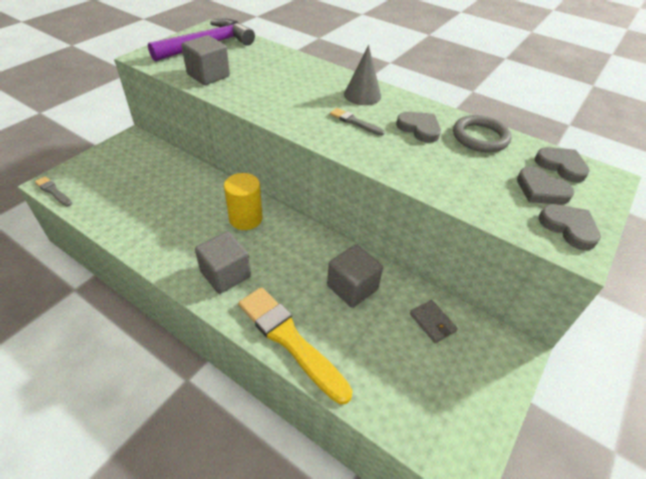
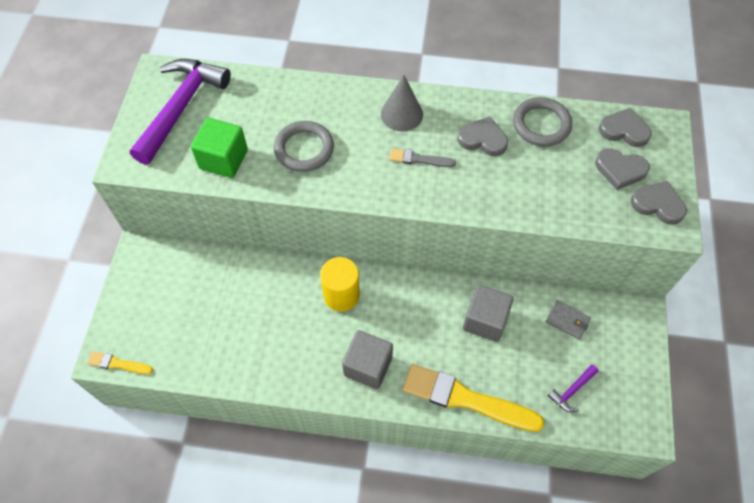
camera: 25 degrees left, 15 degrees up
grey brush [35,176,72,207] -> yellow brush [87,351,153,374]
grey cube [181,35,230,85] -> green cube [191,118,248,178]
none -> grey ring [274,121,334,172]
none -> purple hammer [548,365,598,412]

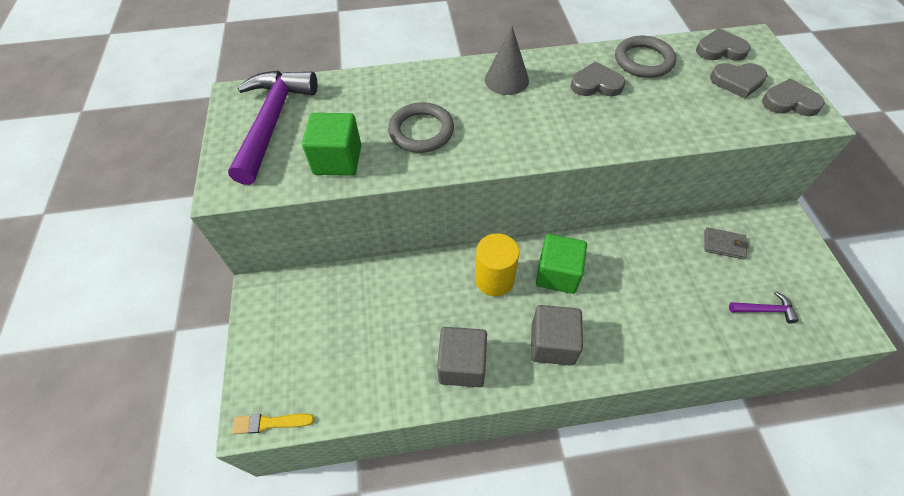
camera: 15 degrees left, 5 degrees down
grey brush [389,149,456,167] -> none
yellow brush [403,364,544,432] -> none
grey cube [463,285,514,342] -> grey cube moved to [437,327,487,387]
purple hammer [548,365,598,412] -> purple hammer turned 120 degrees counterclockwise [729,292,799,323]
none -> green cube [536,234,587,294]

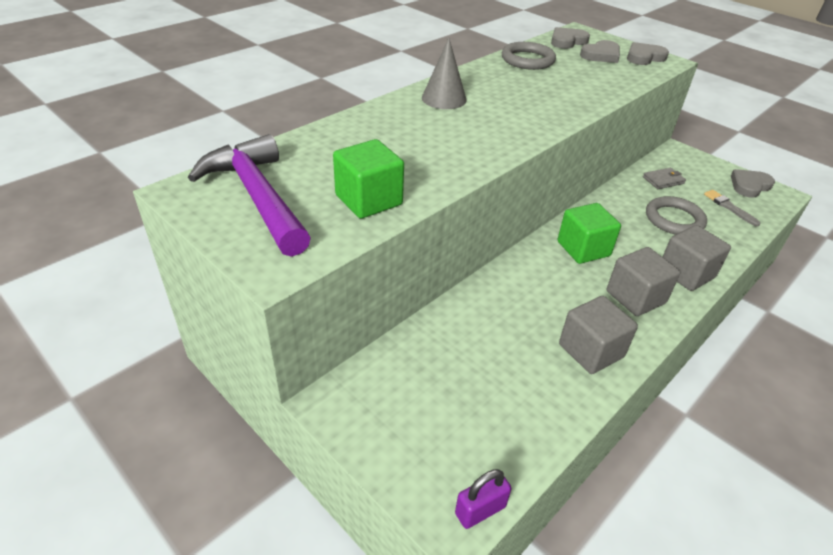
camera: 40 degrees left, 15 degrees down
yellow brush [232,414,315,434] -> purple padlock [455,469,512,529]
grey ring [388,102,454,153] -> grey ring moved to [646,196,707,235]
yellow cylinder [475,233,519,296] -> none
grey heart [570,61,625,96] -> grey heart moved to [731,169,775,198]
purple hammer [729,292,799,323] -> grey brush [704,190,760,227]
none -> grey cube [663,225,731,291]

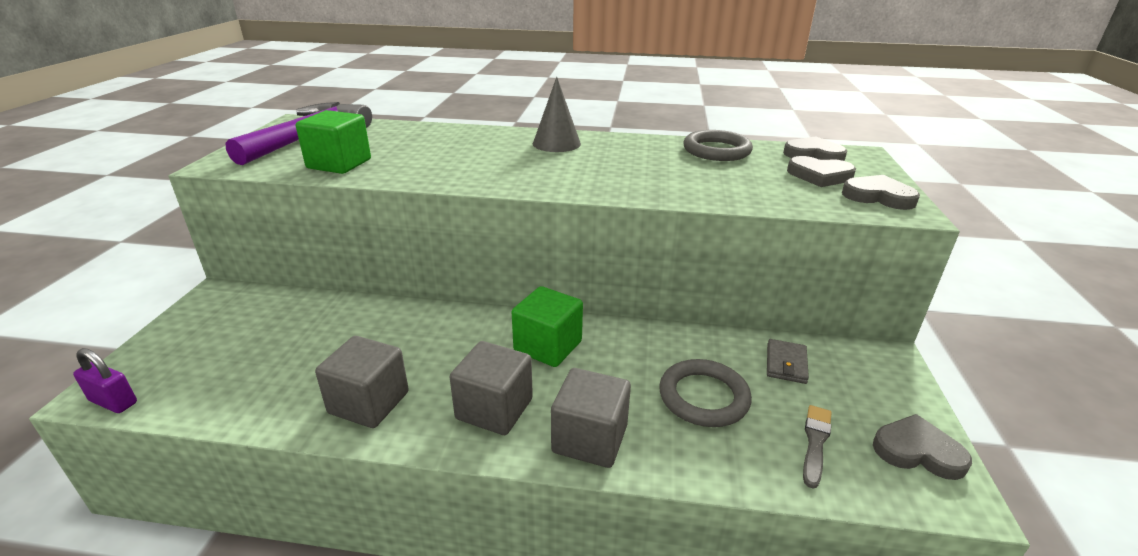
camera: 55 degrees right, 10 degrees down
grey wallet [643,168,686,189] -> grey wallet turned 75 degrees clockwise [767,339,809,384]

